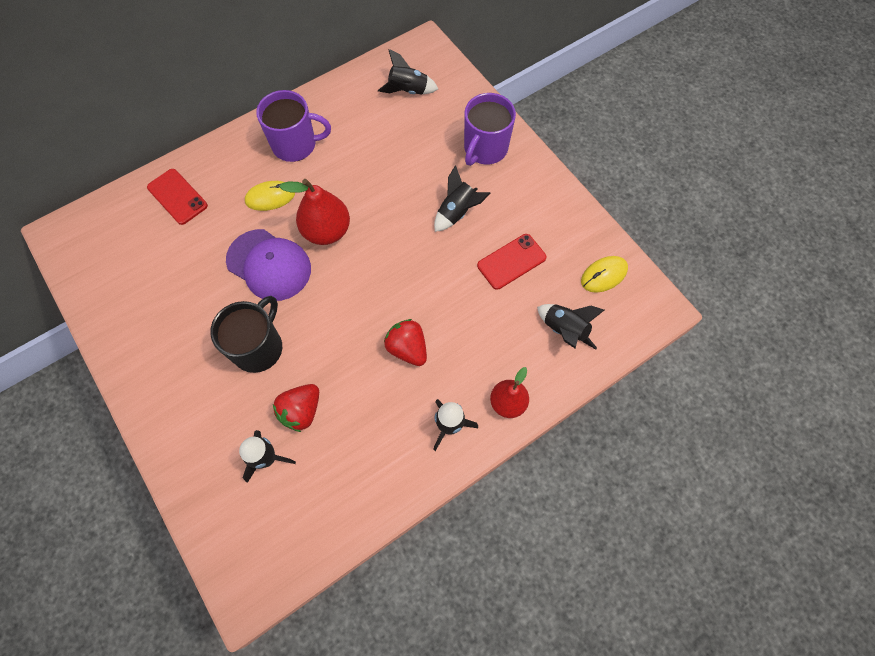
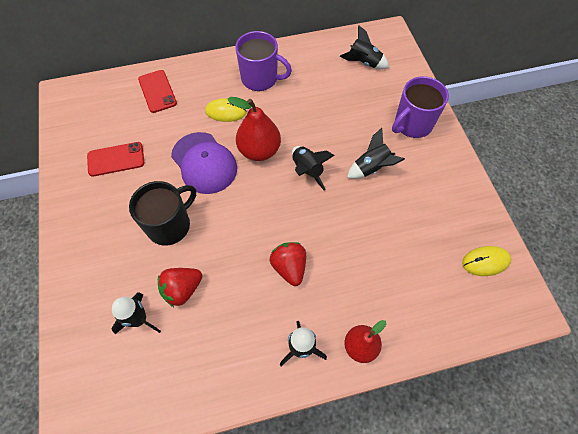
camera: 20 degrees right, 5 degrees down
red phone [477,234,547,290] -> red phone moved to [87,142,144,177]
black rocket [537,304,604,349] -> black rocket moved to [292,146,335,190]

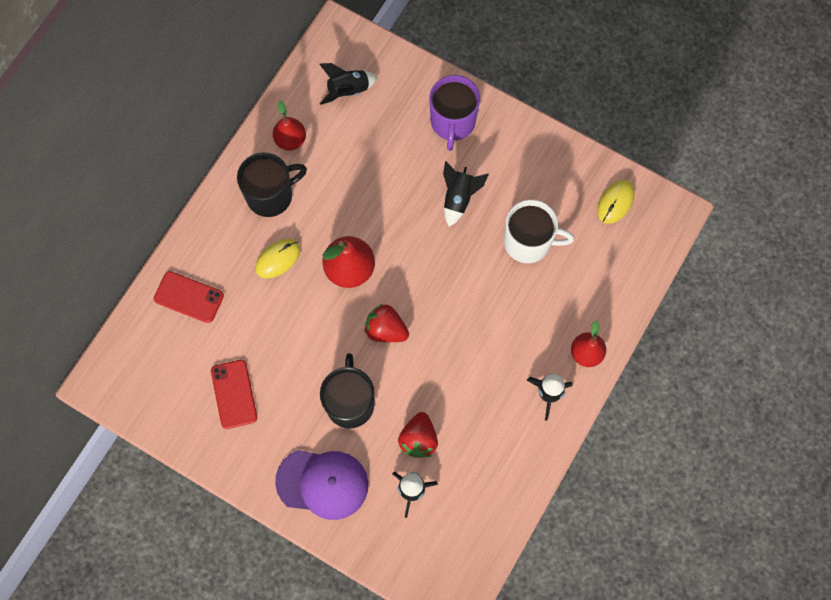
camera: 45 degrees left, 10 degrees up
red phone [87,142,144,177] -> red phone turned 45 degrees counterclockwise [211,360,257,429]
purple cap [171,132,237,194] -> purple cap moved to [275,450,368,520]
purple mug [235,31,292,91] -> black mug [237,152,307,217]
red strawberry [270,242,306,286] -> red strawberry moved to [364,304,409,342]
black rocket [292,146,335,190] -> none
none -> red pear [273,100,306,150]
none -> white mug [504,199,574,263]

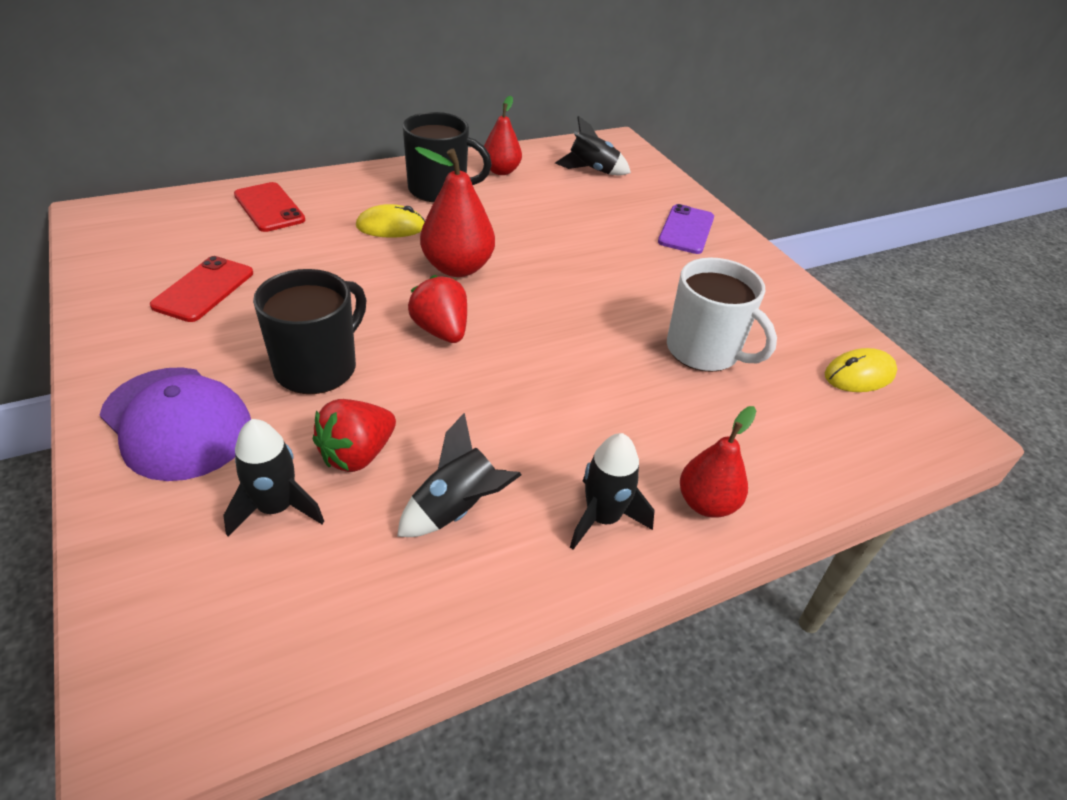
camera: 30 degrees right, 30 degrees down
purple mug [429,75,480,151] -> purple phone [658,204,714,254]
black rocket [443,161,489,227] -> black rocket moved to [397,413,522,537]

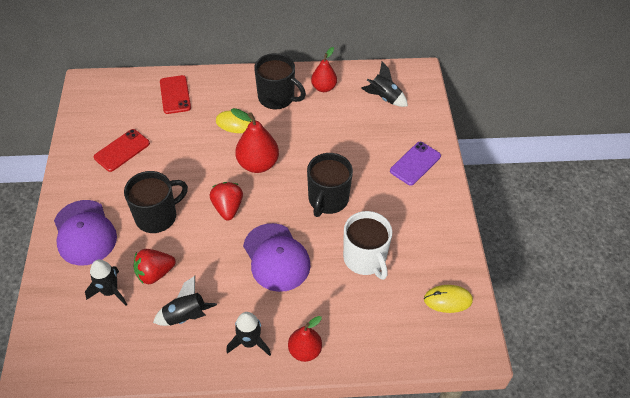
camera: 25 degrees right, 10 degrees up
none -> purple cap [243,223,311,292]
none -> black mug [307,153,353,217]

